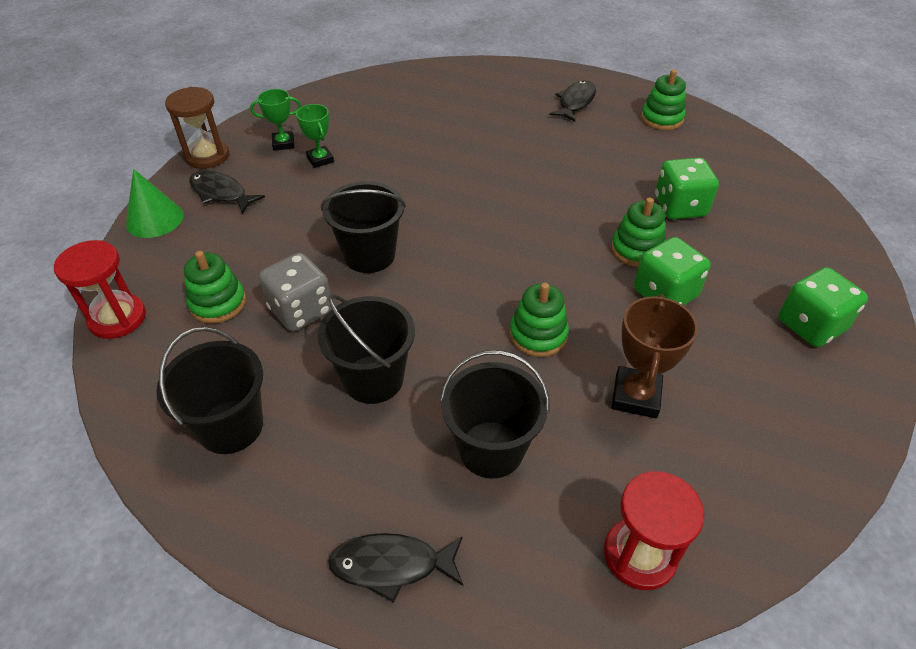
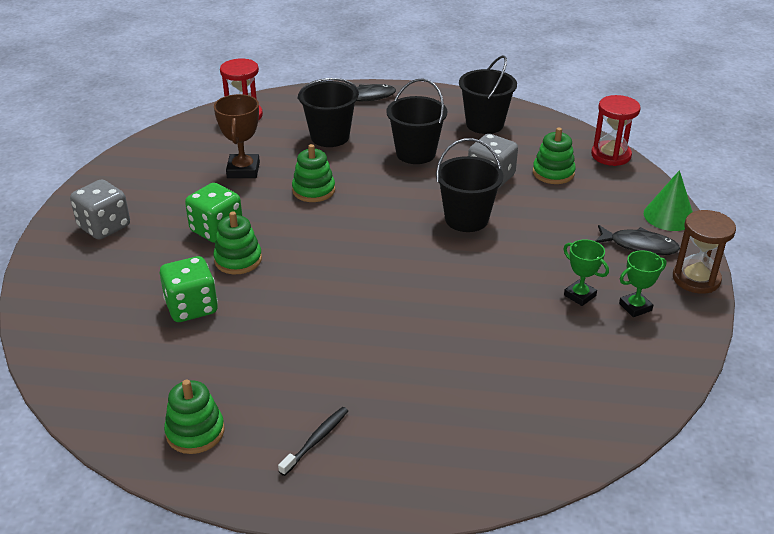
camera: 165 degrees right, 10 degrees down
black fish [549,81,596,122] -> black toothbrush [278,407,348,476]
green dice [779,267,868,347] -> grey dice [70,179,130,239]

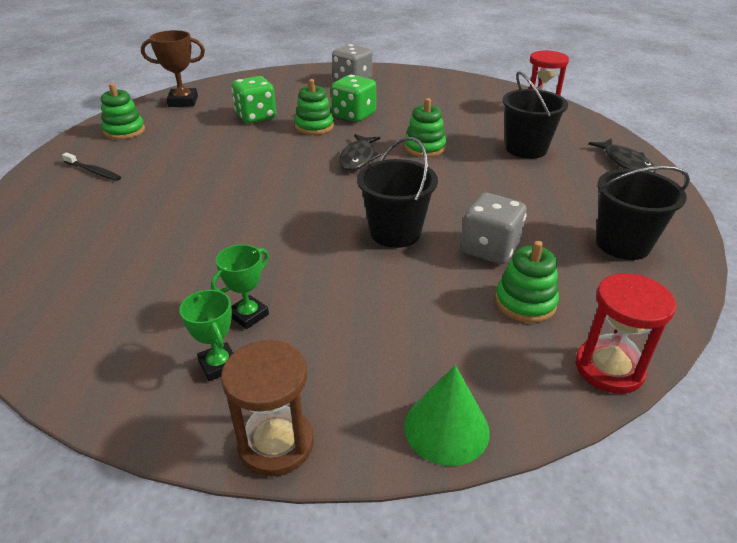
camera: 85 degrees right, 0 degrees up
brown trophy [214,94,260,178] -> brown trophy moved to [141,30,205,107]
black bucket [386,78,447,164] -> none
black fish [595,225,680,255] -> black fish moved to [339,134,381,171]

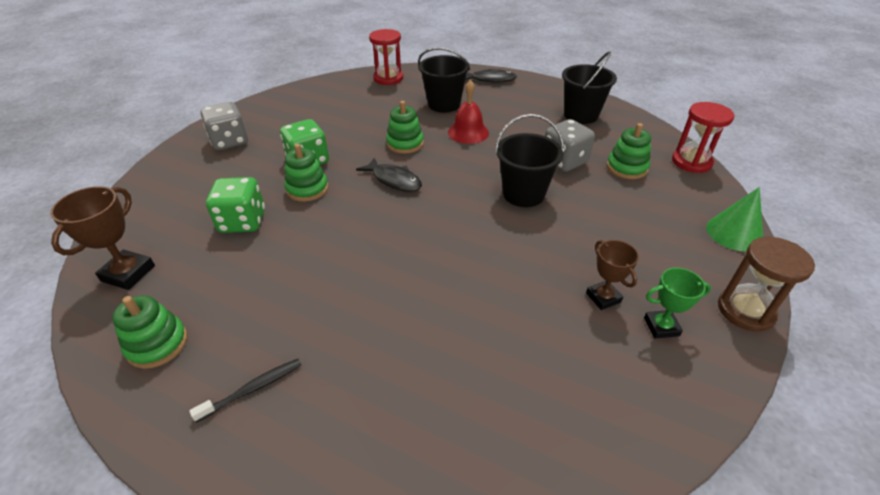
camera: 65 degrees left, 5 degrees up
green trophy [211,244,269,329] -> brown trophy [586,240,639,310]
none -> red bell [448,80,489,144]

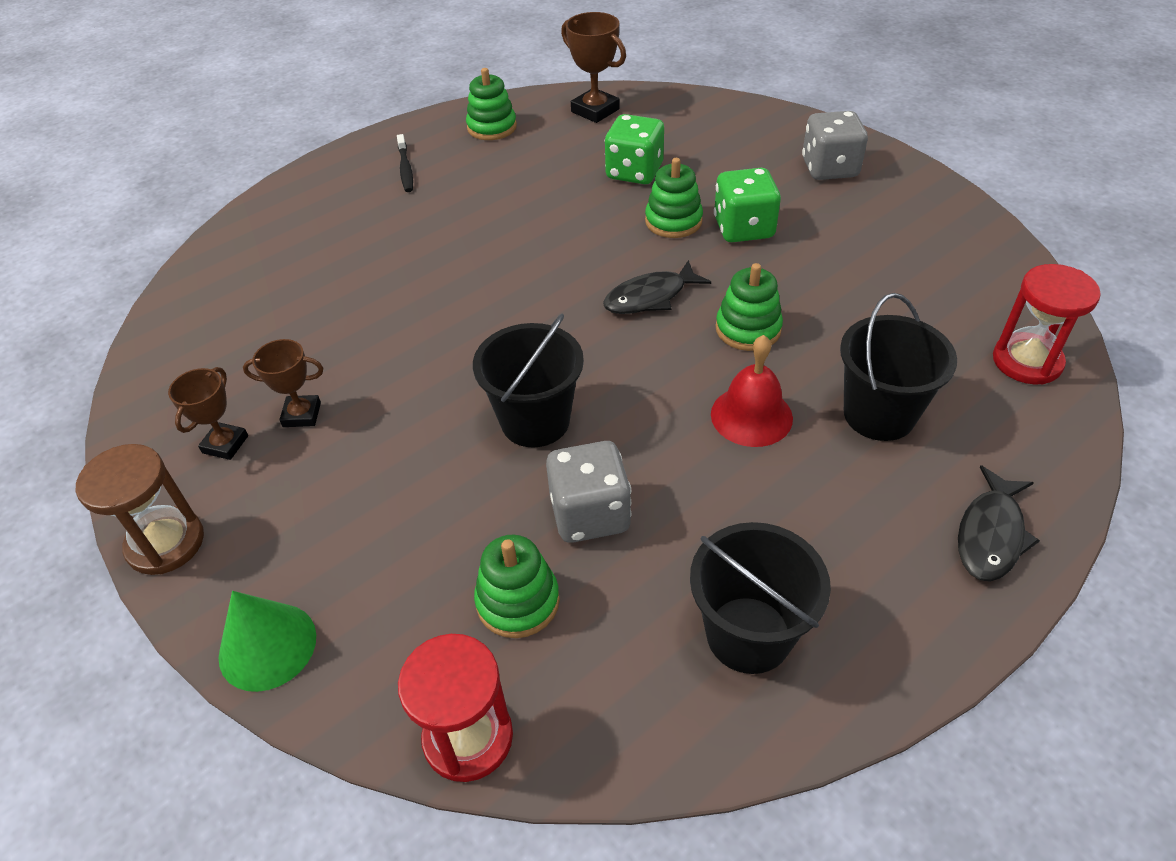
camera: 115 degrees right, 5 degrees up
green trophy [644,268,711,339] -> brown trophy [168,367,248,460]

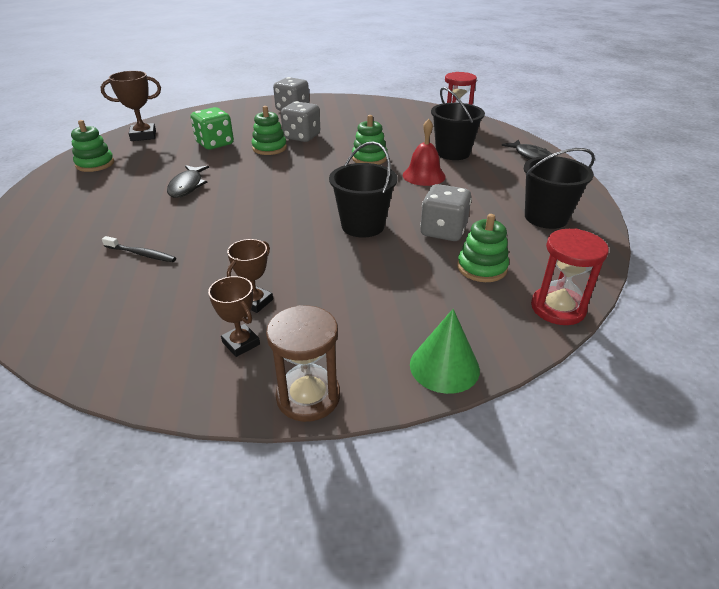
camera: 60 degrees left, 10 degrees down
black toothbrush [397,134,413,192] -> black toothbrush moved to [102,236,176,262]
black fish [603,260,711,314] -> black fish moved to [167,165,209,198]
green dice [714,168,781,242] -> grey dice [281,101,320,142]

